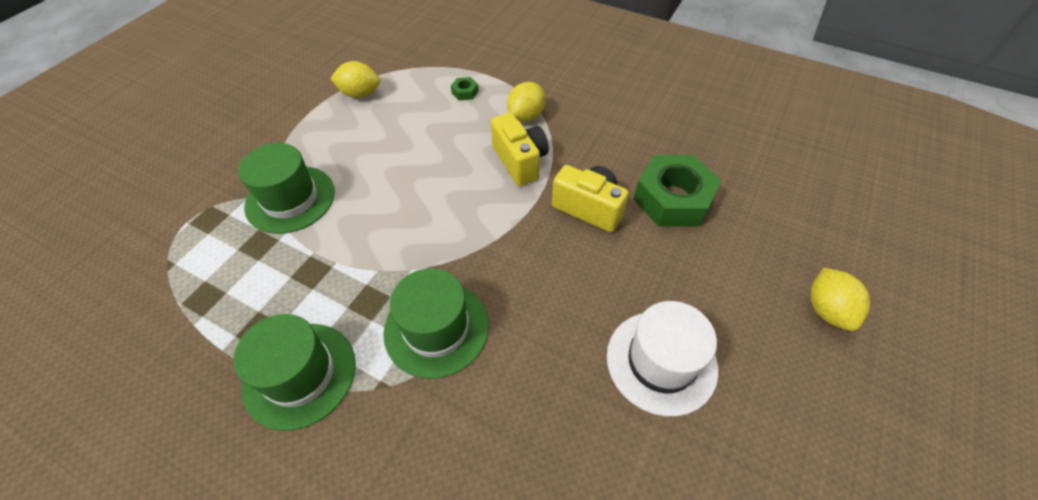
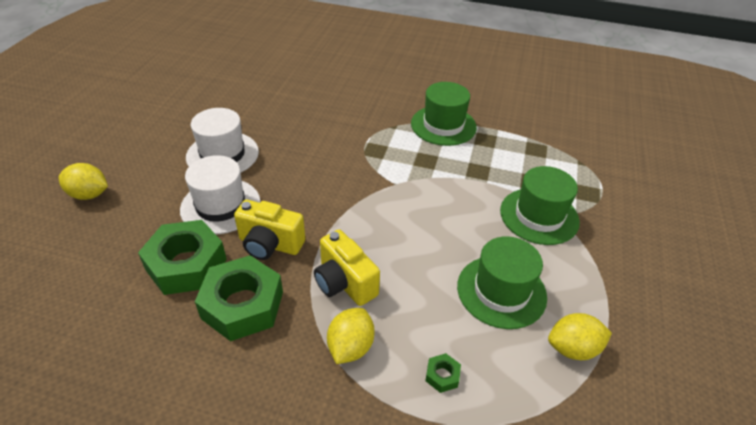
camera: 165 degrees right, 10 degrees down
green hat [383,268,489,379] -> green hat moved to [457,236,547,329]
yellow lemon [810,268,870,331] -> yellow lemon turned 60 degrees counterclockwise [58,163,108,200]
none -> white hat [180,155,261,234]
none -> green nut [195,255,283,341]

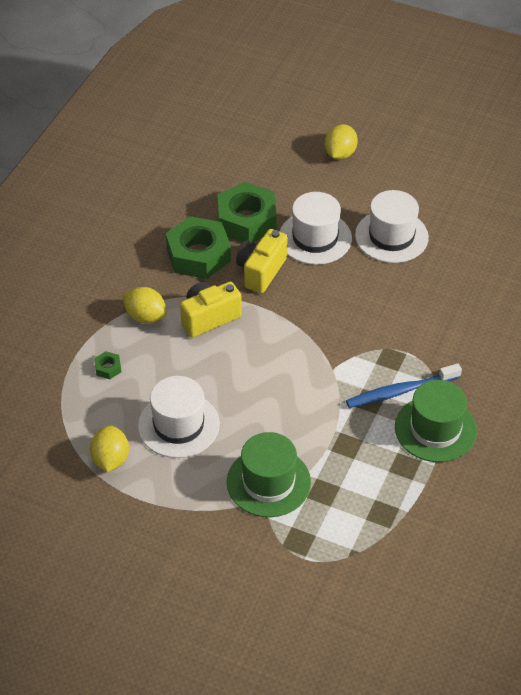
camera: 100 degrees right, 5 degrees up
green hat [457,236,547,329] -> white hat [138,376,220,458]
none -> blue toothbrush [346,363,462,408]

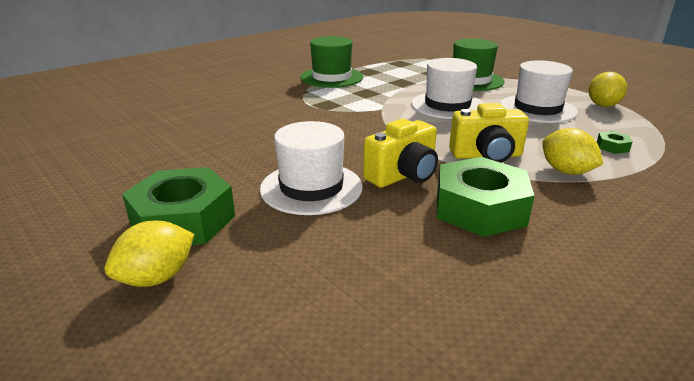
camera: 155 degrees left, 20 degrees down
green nut [217,182,277,242] -> green nut moved to [122,167,235,245]
blue toothbrush [346,363,462,408] -> none
white hat [355,190,429,263] -> white hat moved to [411,58,483,119]

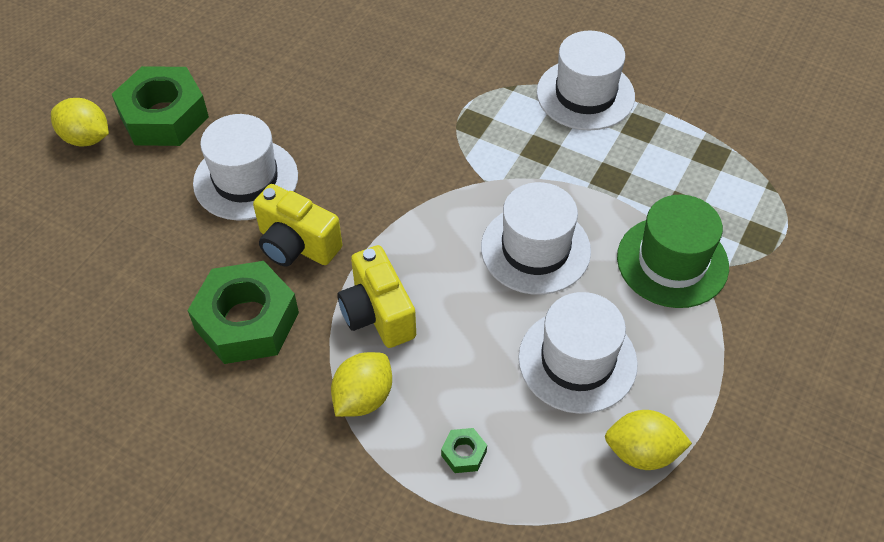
camera: 70 degrees right, 25 degrees up
green hat [300,36,363,88] -> white hat [537,31,635,131]

